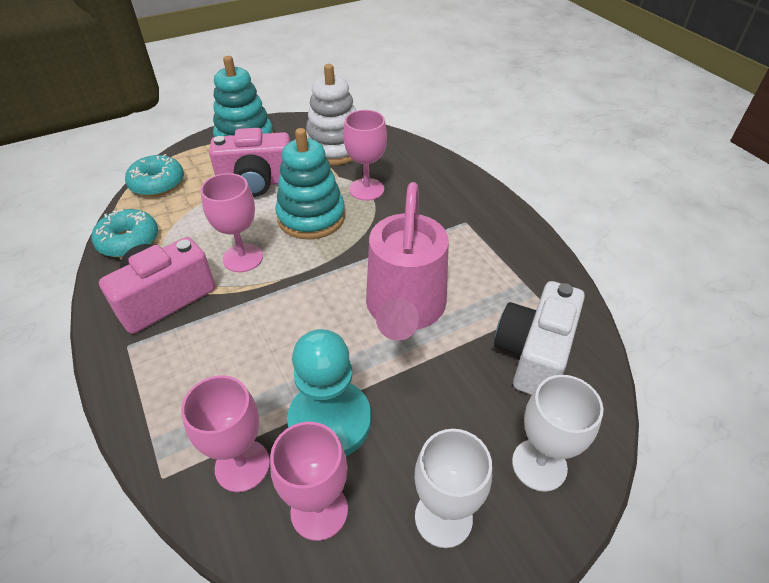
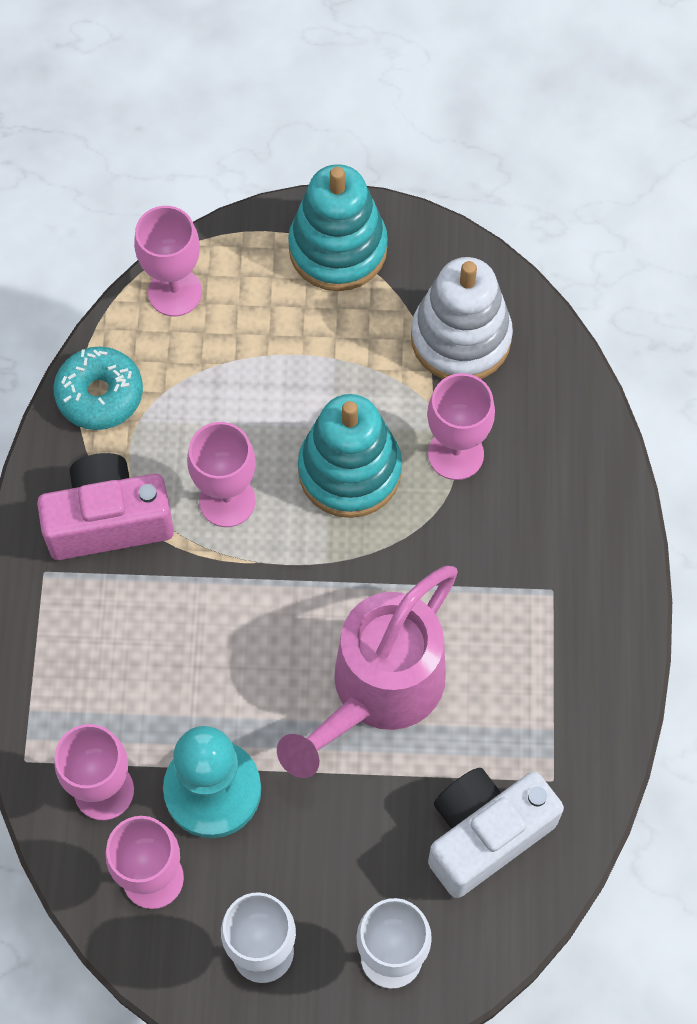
camera: 30 degrees right, 20 degrees up
turquoise donut [125,154,184,197] -> pink goblet [134,206,202,316]
pink camera [209,128,290,197] -> none

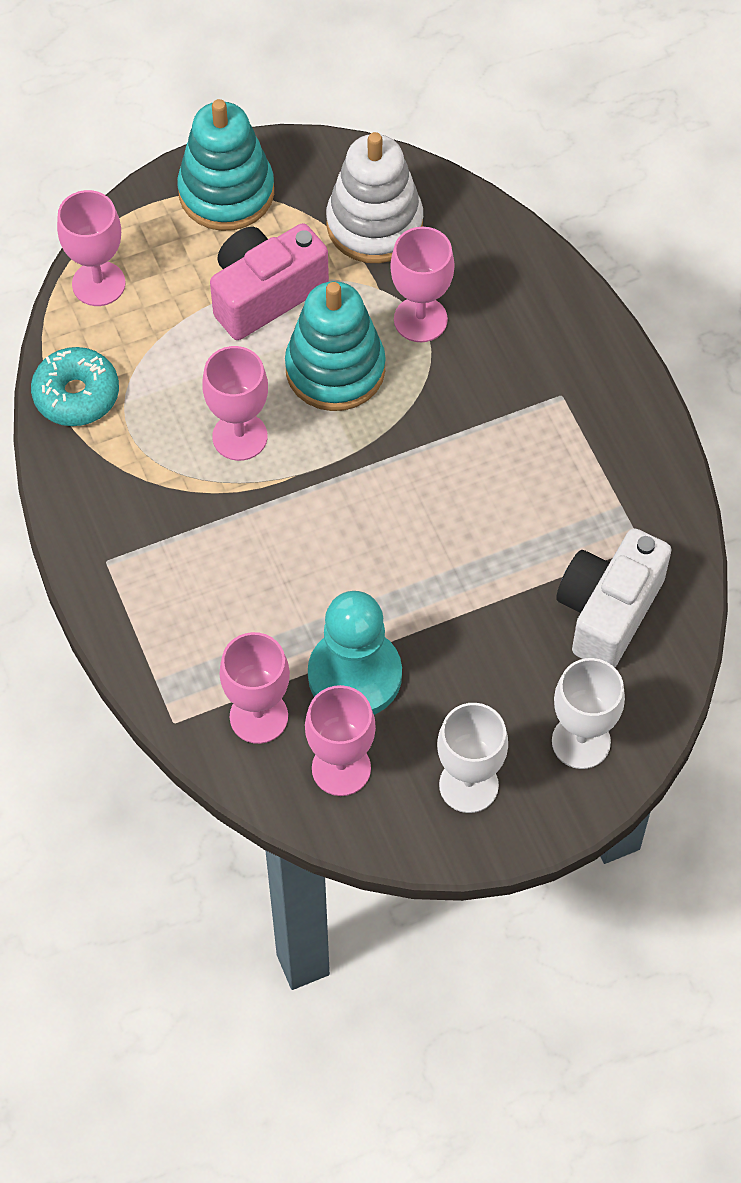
camera: 25 degrees left, 5 degrees down
pink camera [37,453,174,560] -> pink camera moved to [210,223,329,340]
pink watering can [277,566,458,778] -> none

